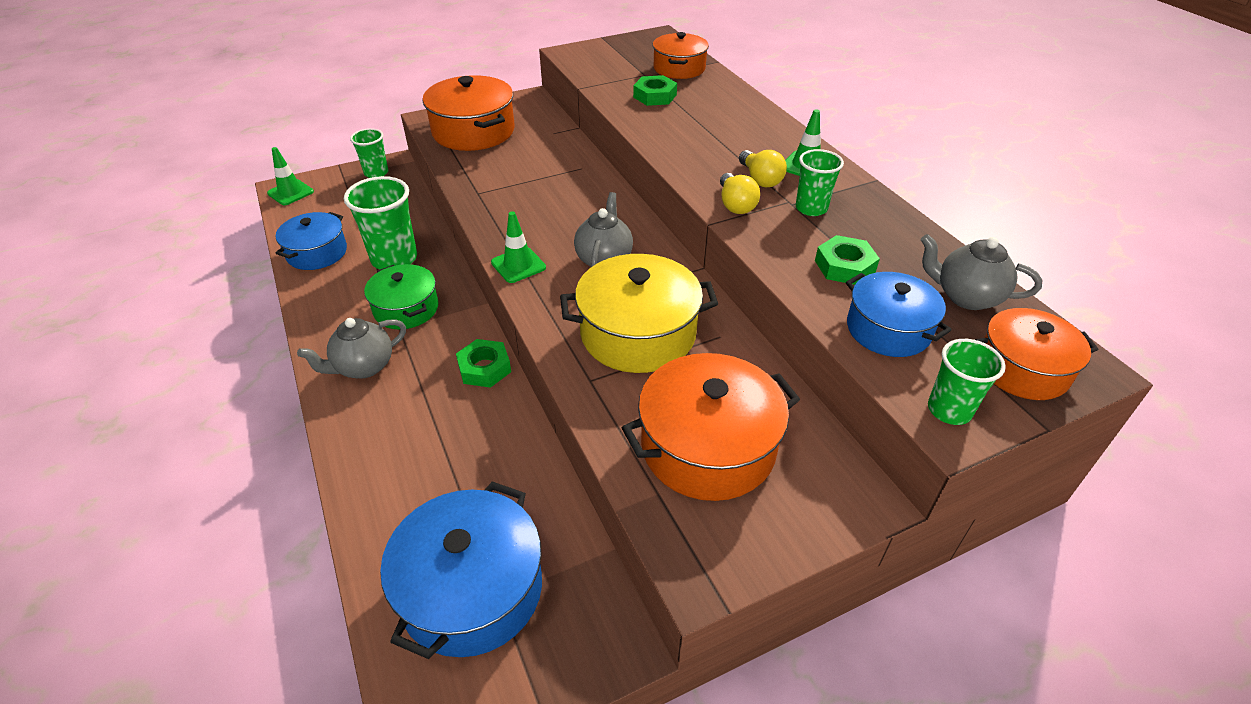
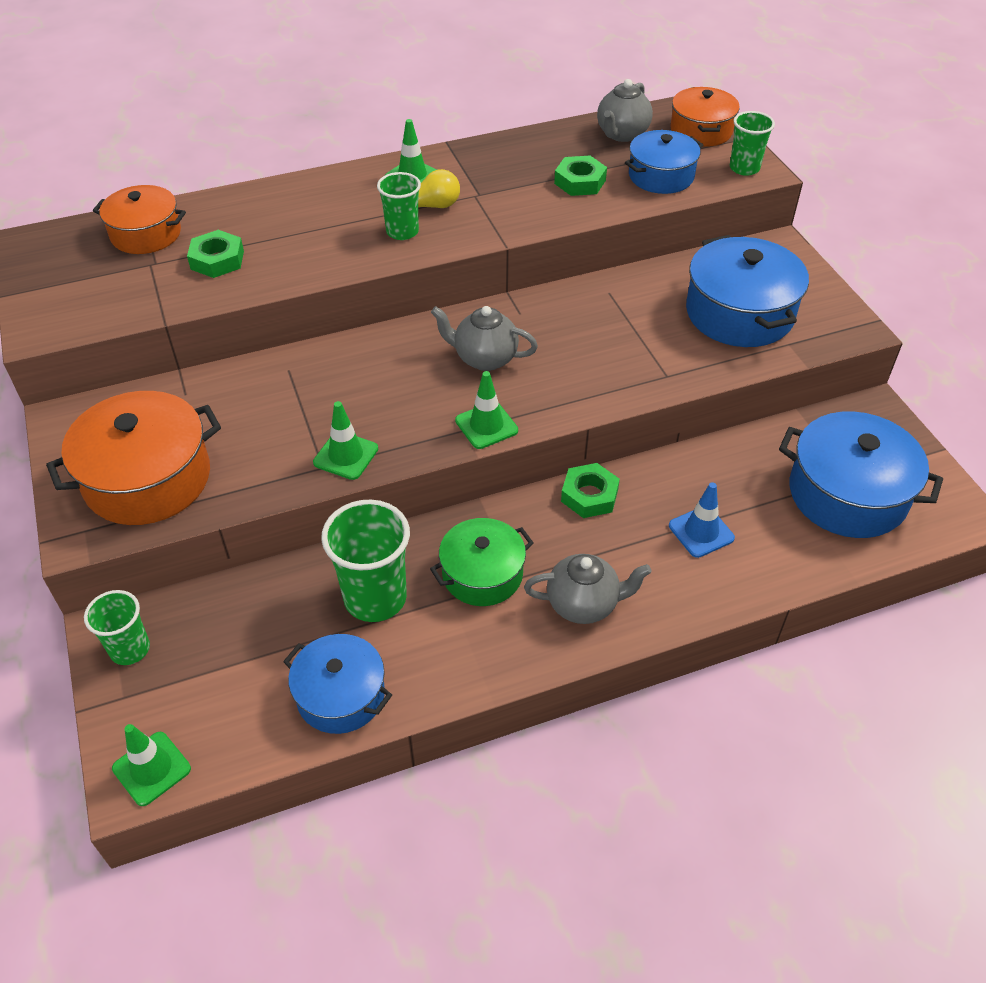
camera: 85 degrees left, 5 degrees up
grey teapot [297,318,406,378] -> grey teapot turned 60 degrees counterclockwise [524,554,652,624]
yellow pot [560,254,718,373] -> none
orange pot [622,353,800,501] -> blue pot [686,235,809,347]
yellow light bulb [720,173,760,214] -> none
green cup [796,149,844,216] -> green cup moved to [377,172,421,240]
none -> green traffic cone [313,401,378,480]
none -> blue traffic cone [669,482,735,558]

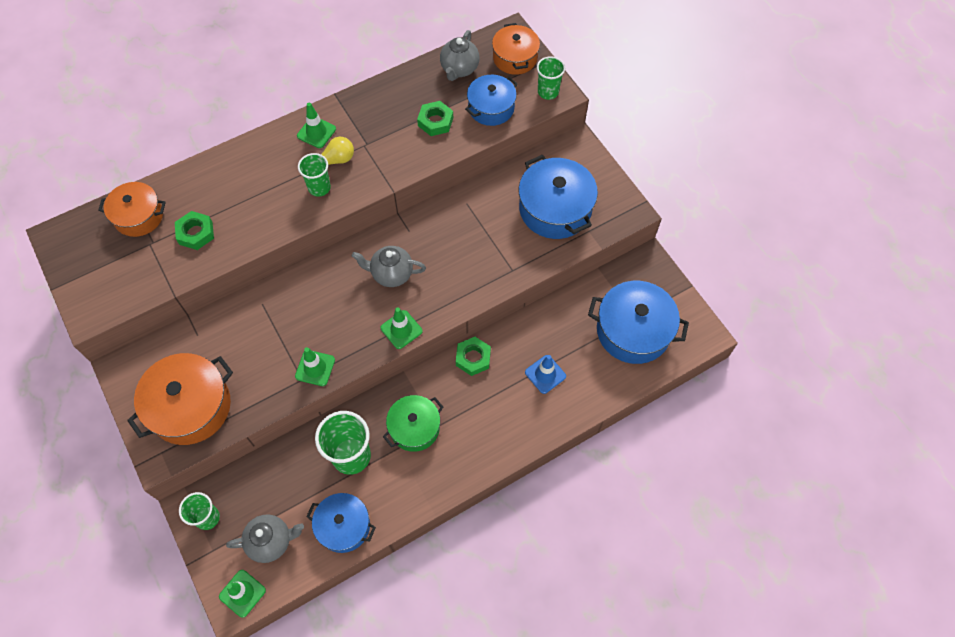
camera: 10 degrees left, 15 degrees up
grey teapot [524,554,652,624] -> grey teapot moved to [226,514,304,563]

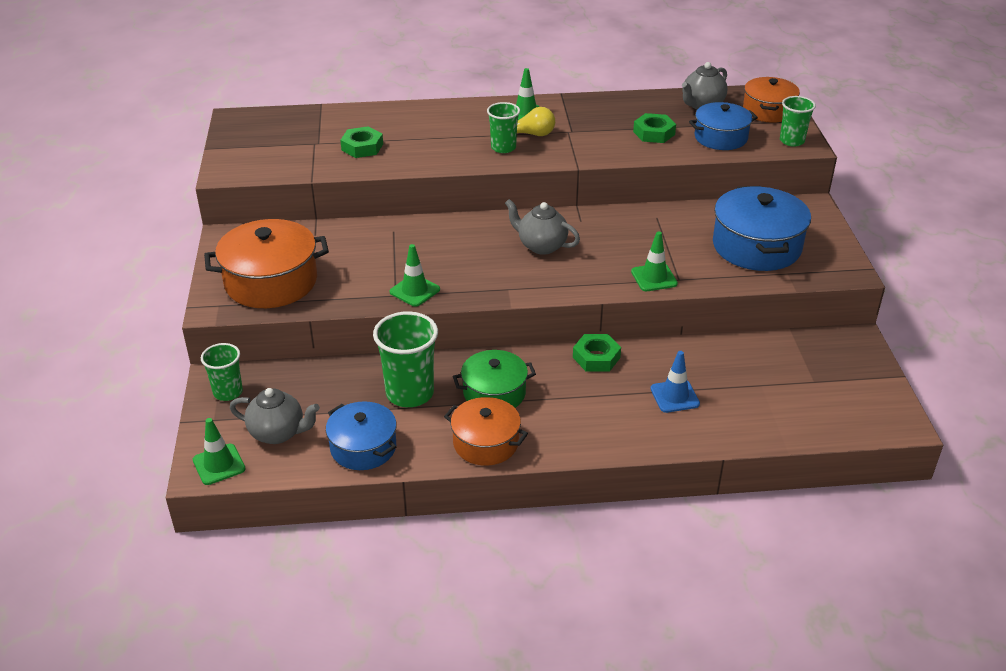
camera: 25 degrees right, 25 degrees down
orange pot [98,182,166,237] -> orange pot moved to [444,397,528,466]
green traffic cone [381,307,423,349] -> green traffic cone moved to [631,231,678,291]
blue pot [588,281,689,364] -> none

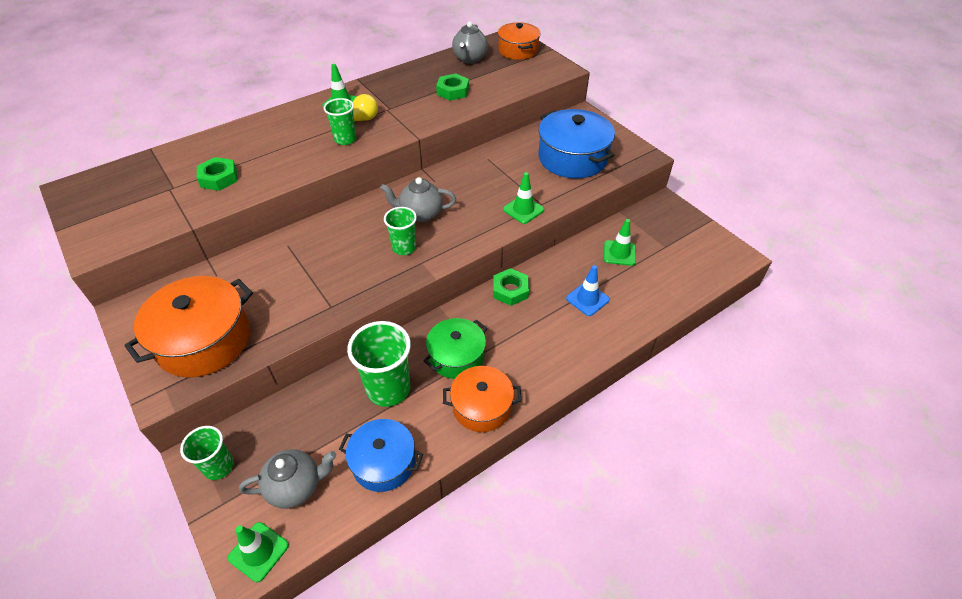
camera: 30 degrees left, 10 degrees up
green traffic cone [390,244,440,307] -> green traffic cone moved to [604,219,636,266]
blue pot [689,102,758,150] -> none
green cup [780,96,816,147] -> green cup moved to [384,207,417,255]

